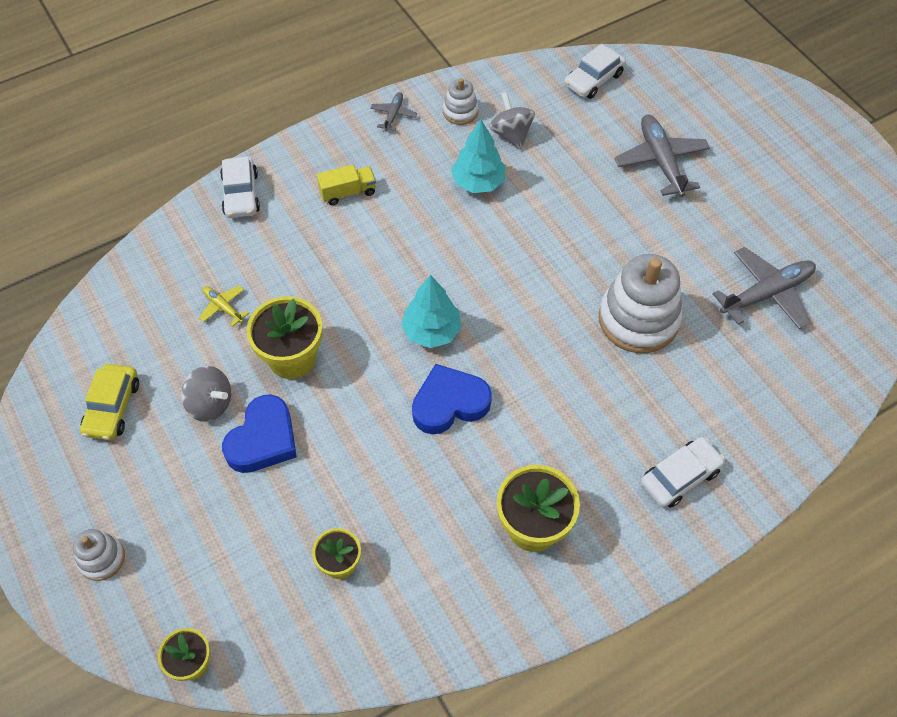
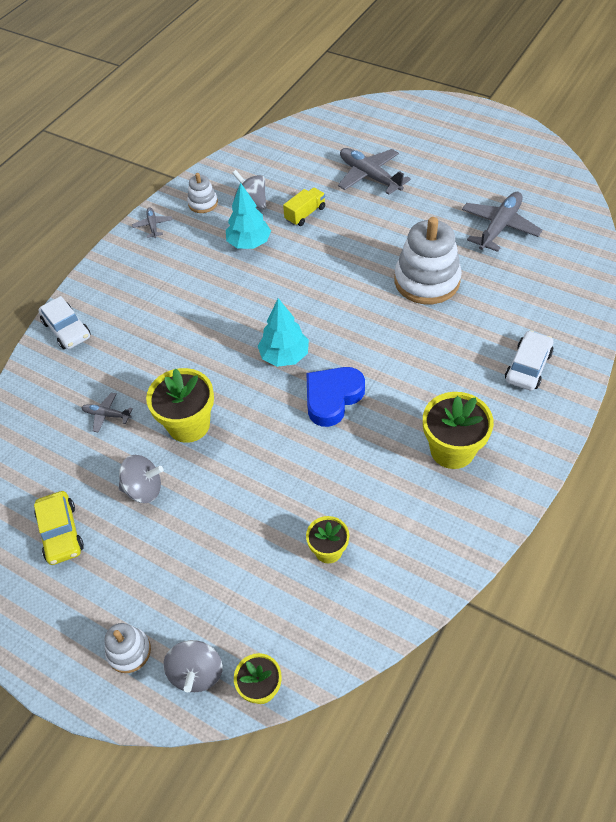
camera: 25 degrees left, 5 degrees down
yellow plane [199,285,249,327] -> grey plane [81,393,133,432]
blue heart [222,395,297,473] -> none
yellow truck [317,165,376,205] -> yellow truck moved to [283,188,325,226]
white car [564,44,626,99] -> none
none -> grey spinning top [163,640,223,692]

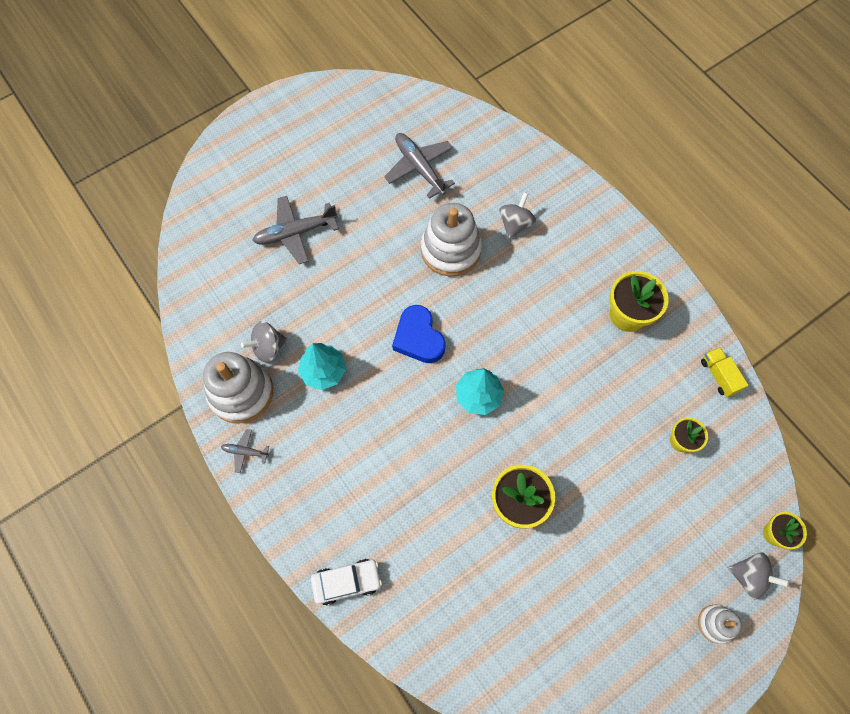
camera: 70 degrees left, 15 degrees up
yellow car [34,491,84,565] -> none
grey plane [81,393,133,432] -> none
grey spinning top [118,455,164,503] -> grey spinning top moved to [499,192,536,239]
white stacking toy [187,173,218,213] -> white stacking toy [203,352,273,424], size x1.99
yellow truck [283,188,325,226] -> yellow truck moved to [701,347,748,397]
blue heart [307,367,365,427] -> blue heart moved to [392,305,446,363]
white car [505,330,553,391] -> none

